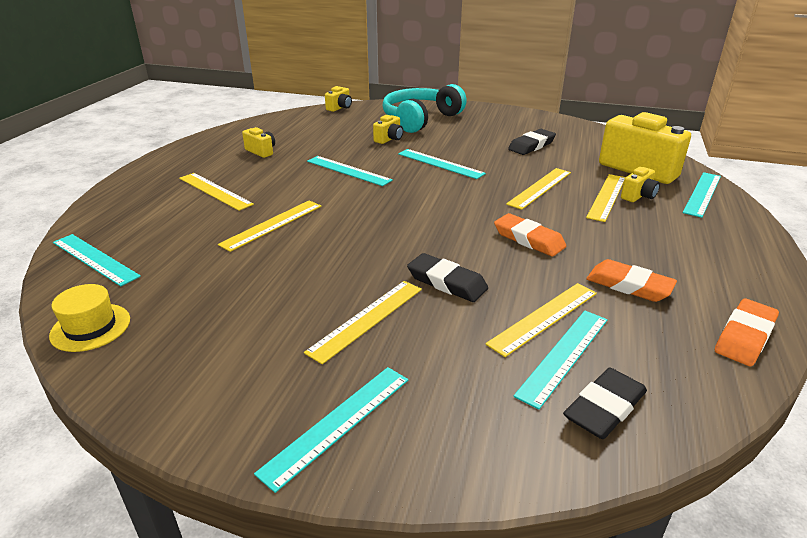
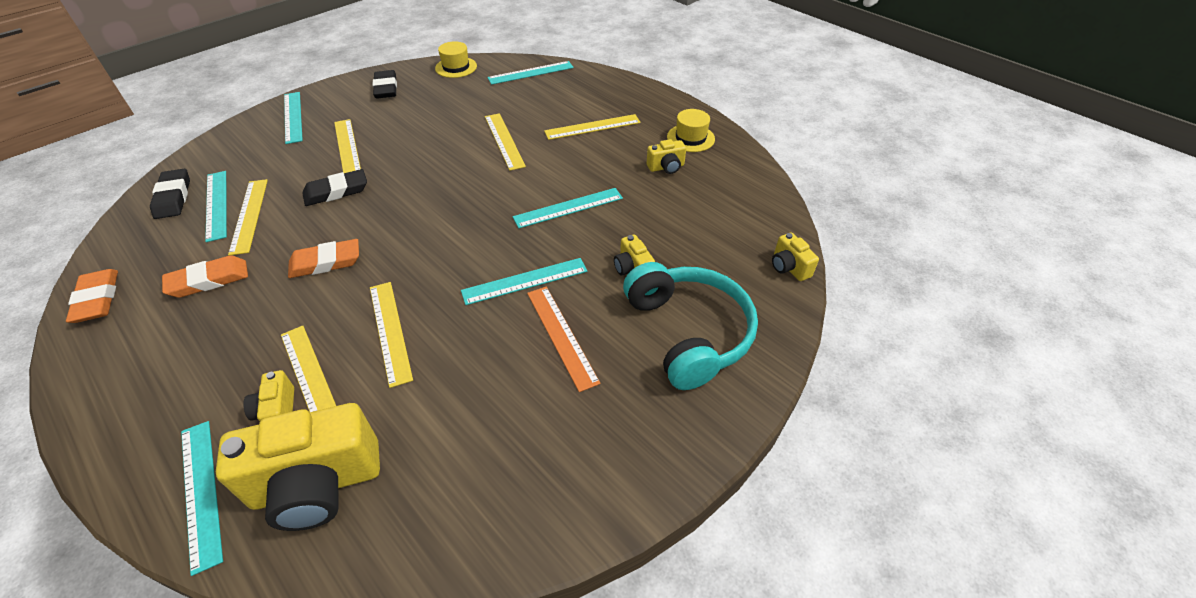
camera: 120 degrees right, 15 degrees up
black eraser [508,129,556,155] -> black eraser moved to [372,70,397,99]
none -> orange ruler [527,287,601,392]
none -> yellow hat [667,109,715,152]

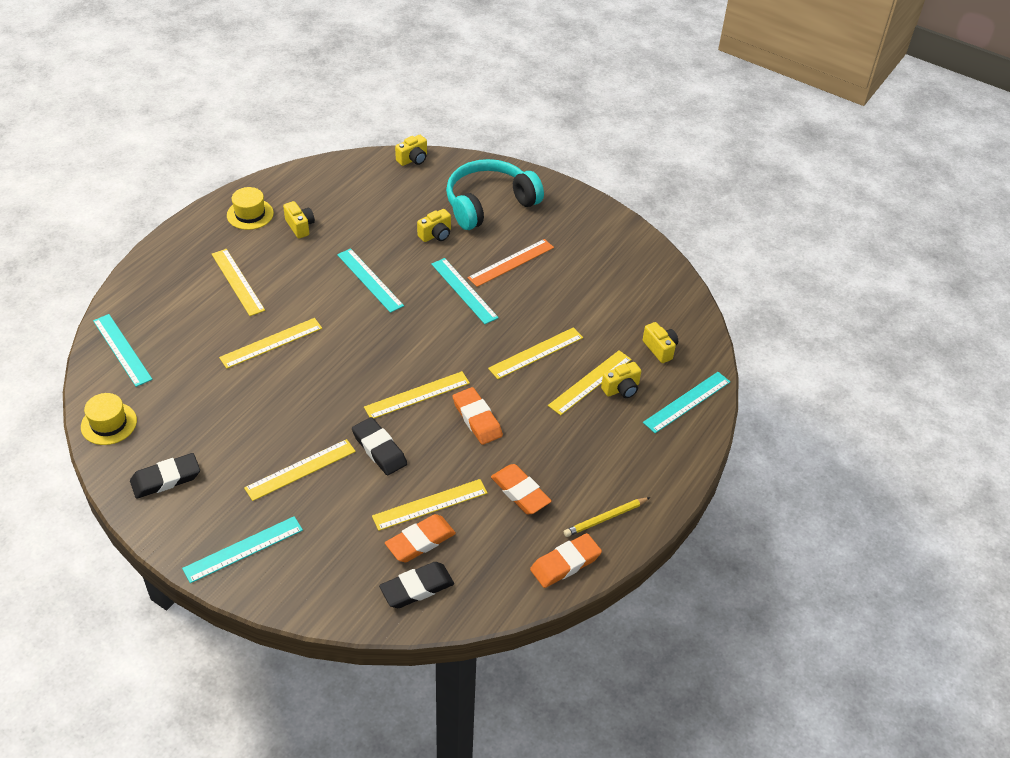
camera: 105 degrees left, 0 degrees up
turquoise ruler [205,171,227,242] -> orange eraser [385,514,456,562]
yellow camera [216,403,380,531] -> yellow camera [643,322,678,363], size x0.46
none -> yellow ruler [364,371,470,418]
none -> yellow pencil [564,497,650,537]

